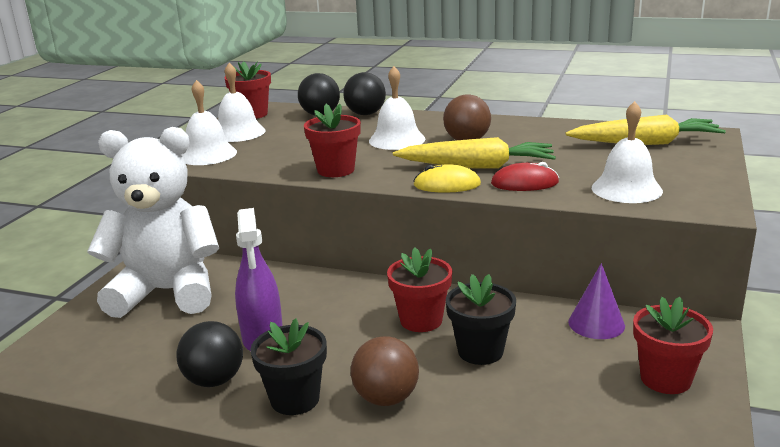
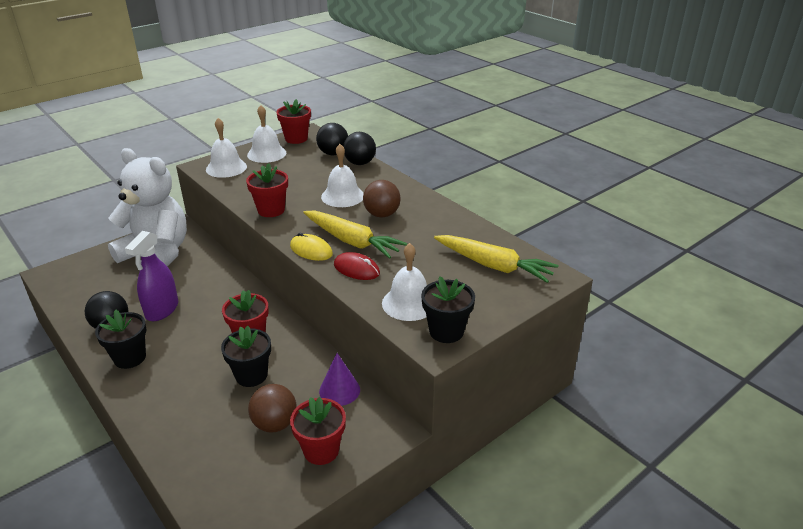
camera: 30 degrees right, 10 degrees up
brown ball [351,336,419,406] -> brown ball moved to [248,384,297,433]
none -> black flower pot [421,277,475,343]

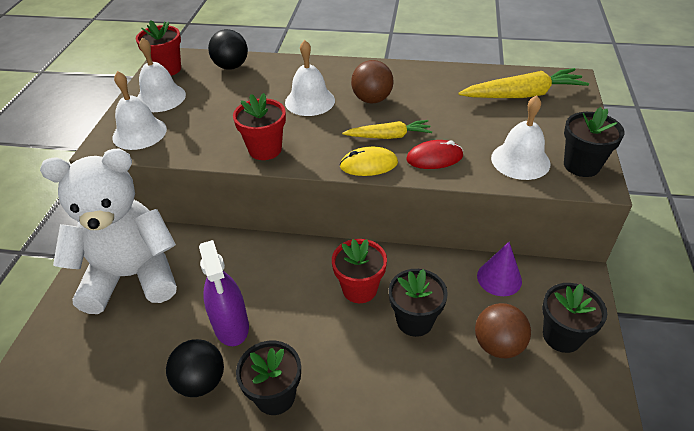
camera: 40 degrees left, 10 degrees up
red flower pot [290,397,346,465] -> black flower pot [542,283,607,353]
yellow carrot [303,211,407,259] -> yellow carrot [342,120,432,139], size x0.63
black ball [343,132,376,165] -> none

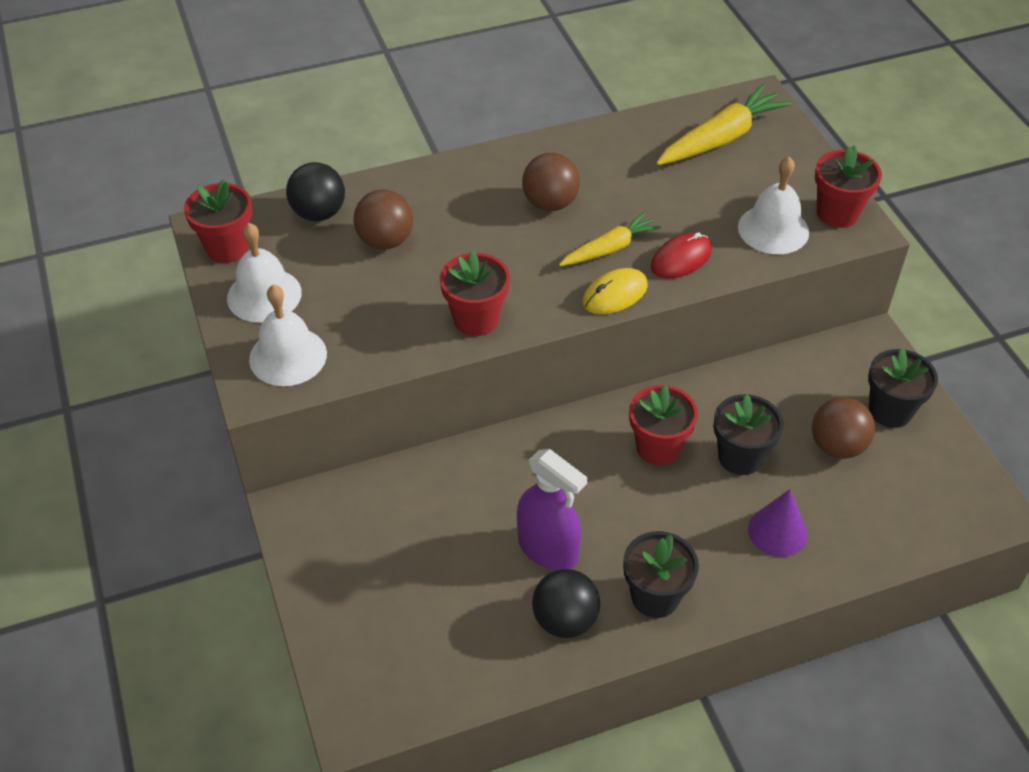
camera: 30 degrees left, 5 degrees up
white teddy bear [40,149,177,314] -> none
white bell [285,40,335,116] -> none
purple cone [477,242,522,296] -> purple cone moved to [748,489,807,557]
black flower pot [564,107,625,177] -> red flower pot [815,145,882,228]
none -> brown ball [353,190,413,249]

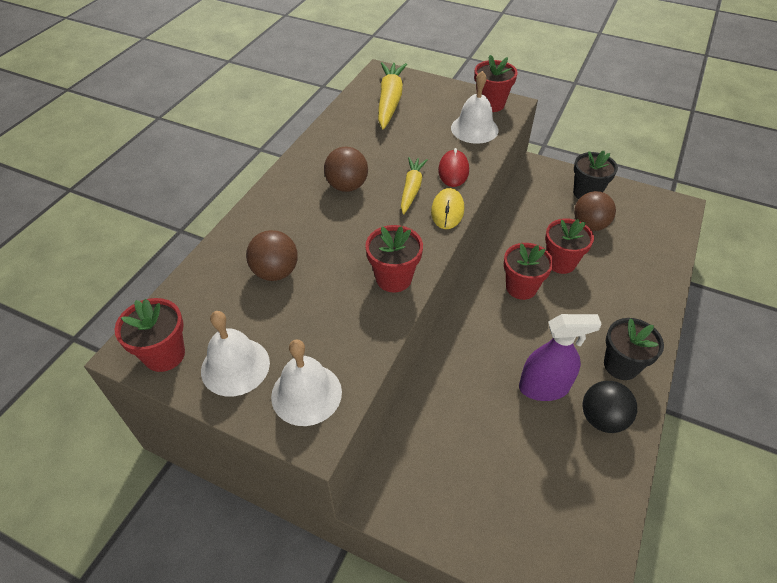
camera: 45 degrees left, 0 degrees up
black ball [286,162,345,221] -> none
black flower pot [713,394,783,475] -> red flower pot [545,218,594,274]
purple cone [748,489,807,557] -> none

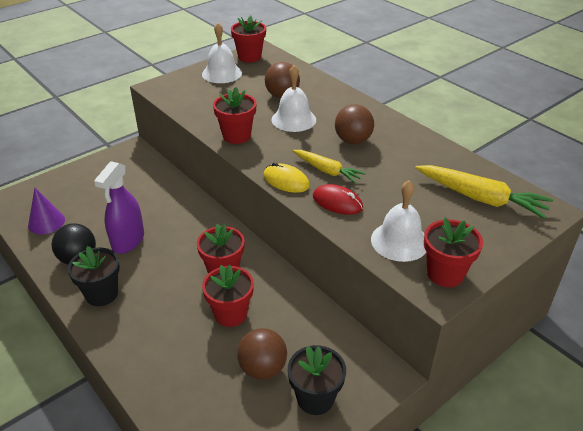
camera: 115 degrees right, 10 degrees down
white bell [271,339,342,426] -> white bell moved to [272,65,316,132]
none -> purple cone [28,188,65,234]

